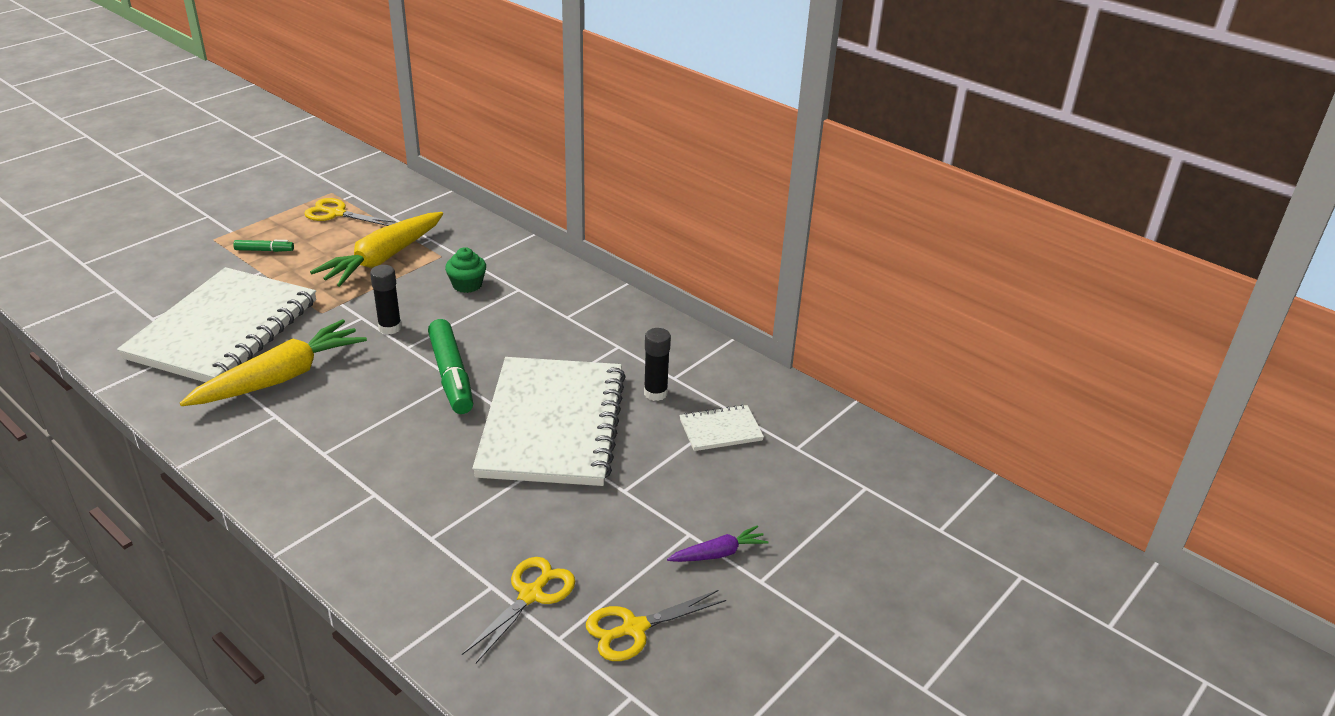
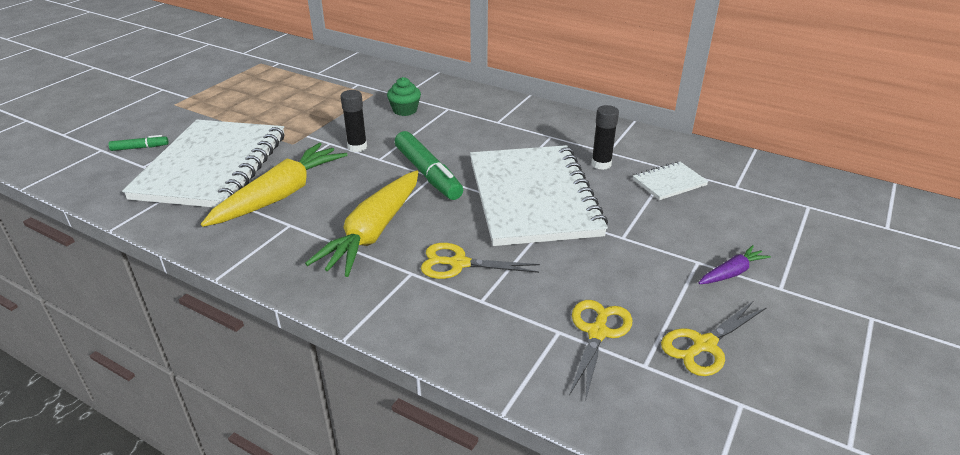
camera: 10 degrees left, 0 degrees up
green marker [233,240,294,252] -> green marker moved to [108,135,169,151]
yellow scissors [304,198,396,226] -> yellow scissors moved to [421,243,540,279]
yellow carrot [310,212,443,287] -> yellow carrot moved to [305,170,419,277]

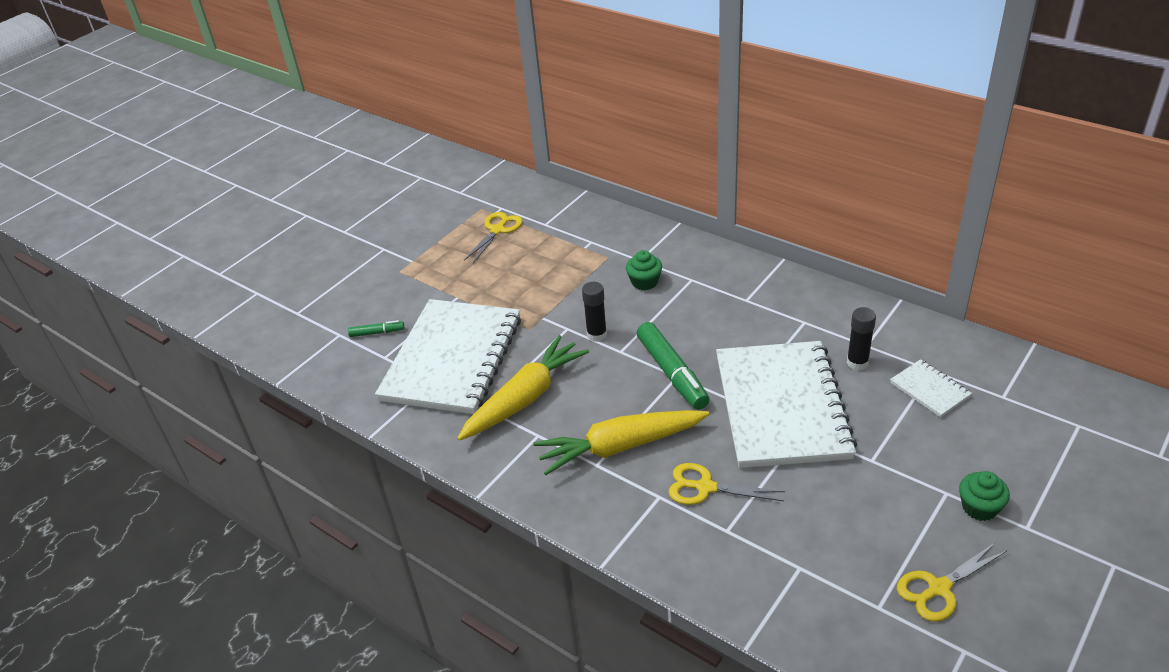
camera: 10 degrees right, 5 degrees up
yellow carrot [305,170,419,277] -> yellow carrot turned 45 degrees clockwise [533,410,709,475]
yellow scissors [569,300,632,402] -> yellow scissors moved to [464,212,523,263]
white notebook [633,162,709,200] -> white notebook turned 75 degrees clockwise [890,359,972,417]
purple carrot [698,245,771,284] -> green cupcake [959,471,1010,521]

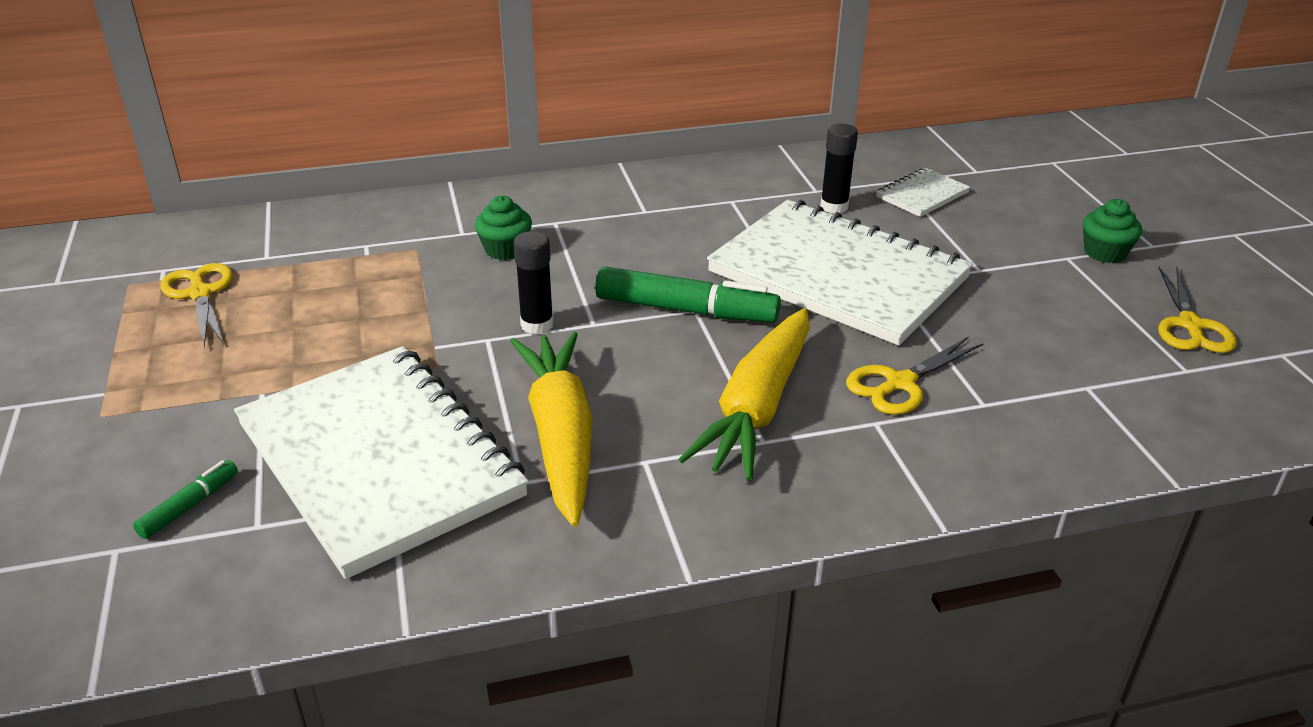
camera: 55 degrees left, 5 degrees down
white notebook [890,359,972,417] -> white notebook turned 45 degrees counterclockwise [876,168,970,217]

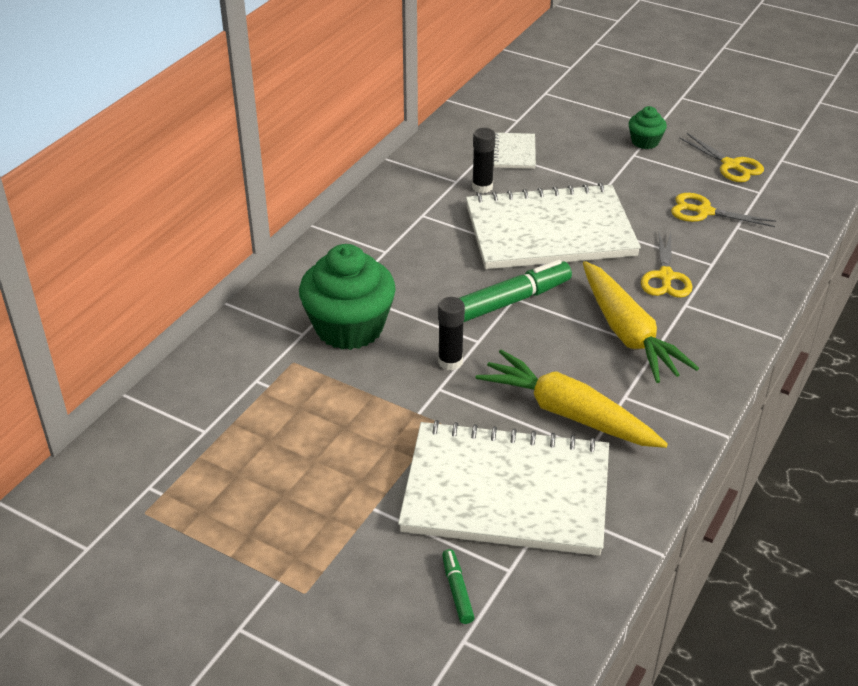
camera: 45 degrees left, 5 degrees up
yellow scissors [160,263,233,347] -> yellow scissors moved to [671,193,776,227]
green cupcake [475,196,532,260] -> green cupcake [299,244,396,350], size x2.06

